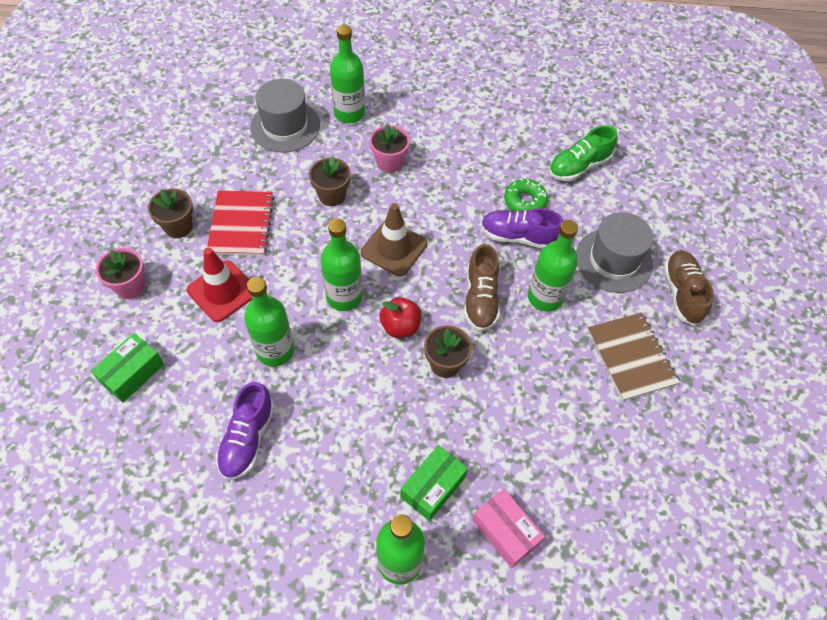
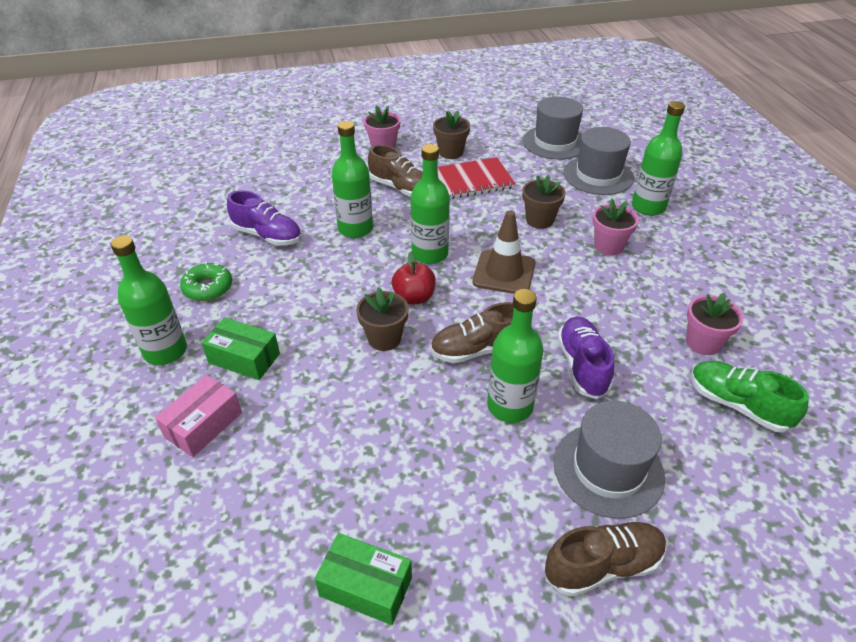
camera: 75 degrees right, 15 degrees down
green box [91,333,164,403] -> green box moved to [315,533,412,625]
red traffic cone [187,247,252,322] -> brown shoe [368,145,423,197]
purple shoe [216,382,275,480] -> purple shoe turned 150 degrees counterclockwise [227,190,301,246]
green donut [504,178,548,212] -> green donut moved to [180,262,232,301]
brown notebook [587,312,680,401] -> none
none -> grey hat [523,96,583,160]
none -> pink flower pot [686,293,744,355]

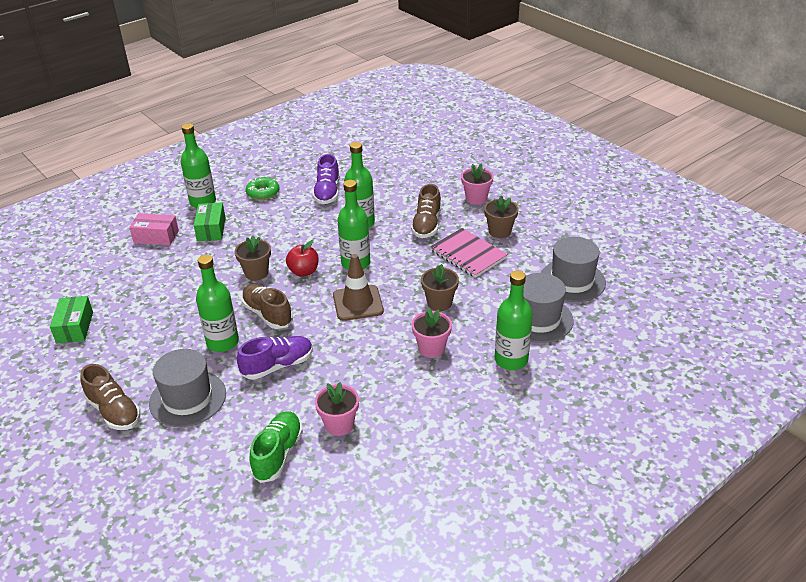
camera: 65 degrees right, 5 degrees down
red notebook [438,157,516,199] -> pink notebook [430,228,508,278]

